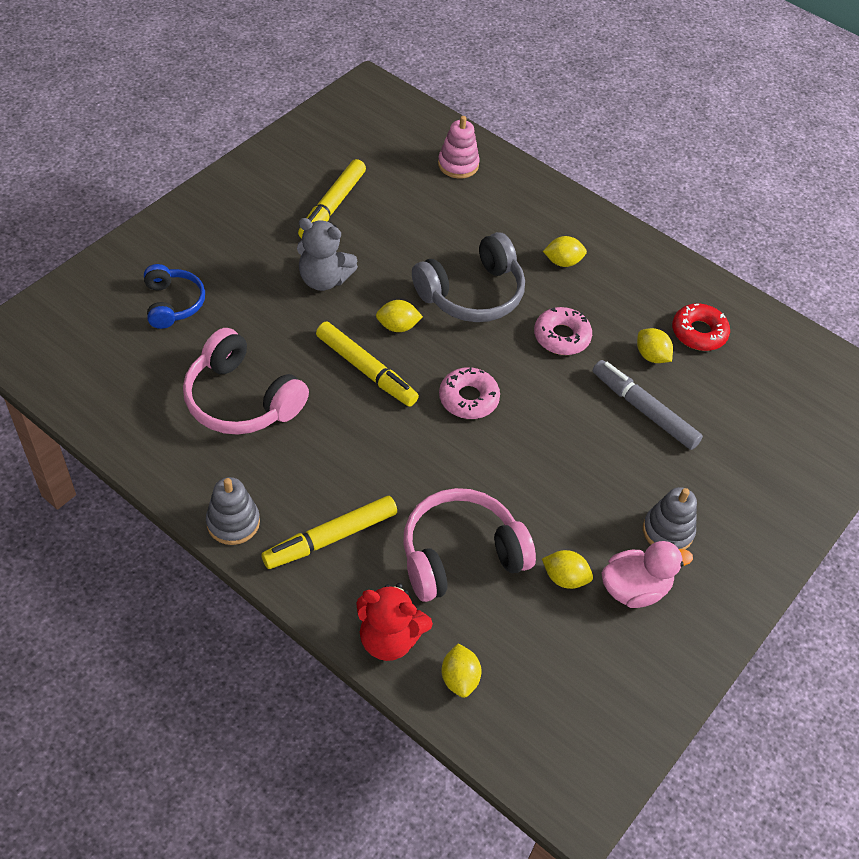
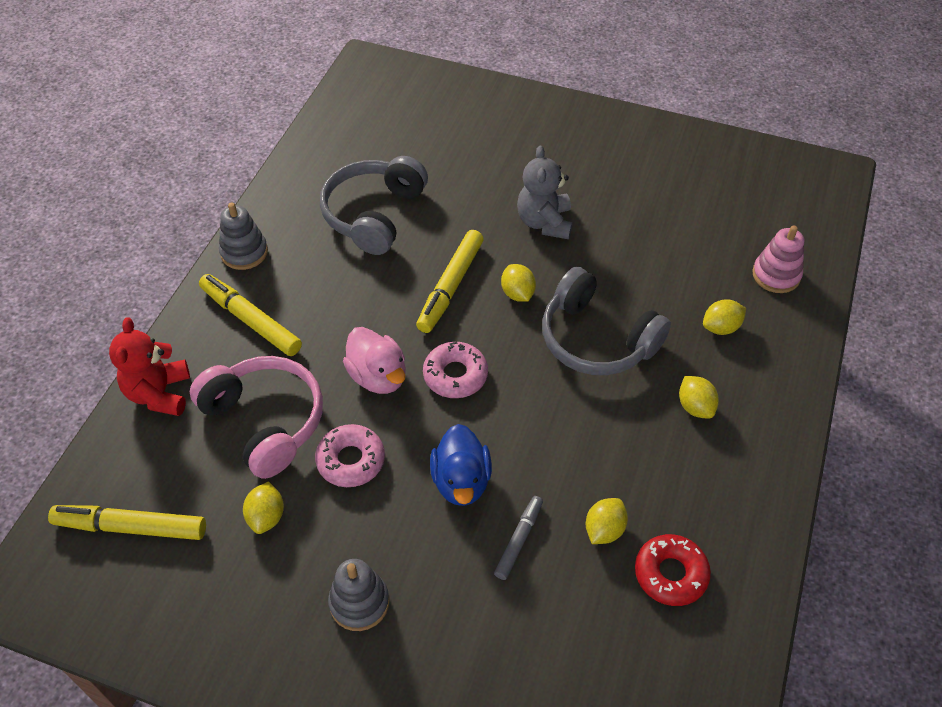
camera: 75 degrees right, 0 degrees up
blue headphones [144,264,205,329] -> none
pink headphones [183,328,309,435] -> grey headphones [320,156,428,255]
yellow marker [298,159,366,238] -> yellow marker moved to [48,505,206,540]
yellow lemon [441,643,482,698] -> yellow lemon moved to [703,299,746,335]
pink donut [534,307,592,355] -> pink donut moved to [315,424,385,487]
grey marker [593,360,703,450] -> grey marker [494,496,543,580], size x0.60
pink duck [602,541,693,608] -> pink duck moved to [343,327,406,394]
none -> blue duck [430,424,492,506]

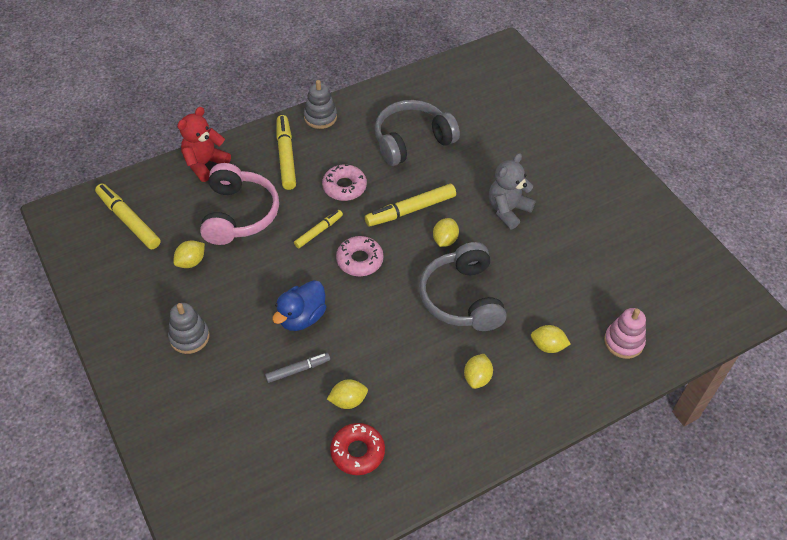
camera: 40 degrees right, 0 degrees up
pink donut [315,424,385,487] -> pink donut moved to [322,165,367,201]
pink duck [343,327,406,394] -> yellow marker [294,210,343,248]

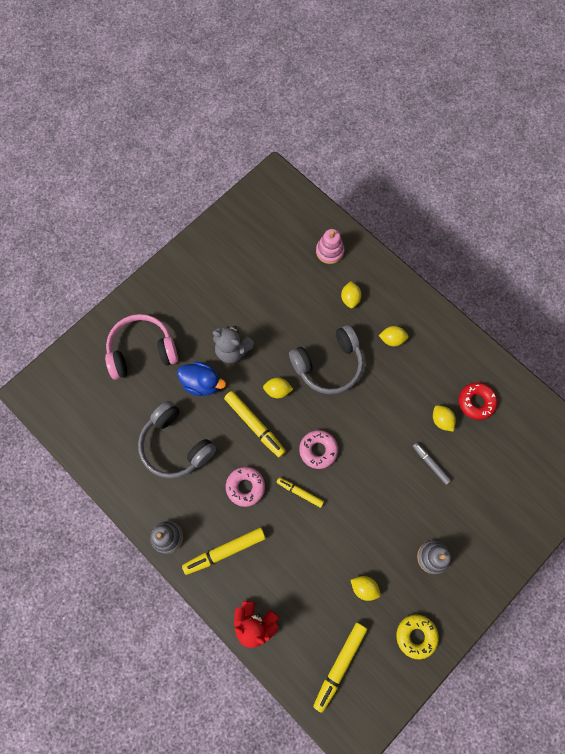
camera: 105 degrees left, 20 degrees up
pink headphones [200,163,279,245] -> pink headphones moved to [105,314,178,380]
blue duck [272,280,326,331] -> blue duck moved to [177,362,226,396]
none -> yellow donut [396,614,439,659]

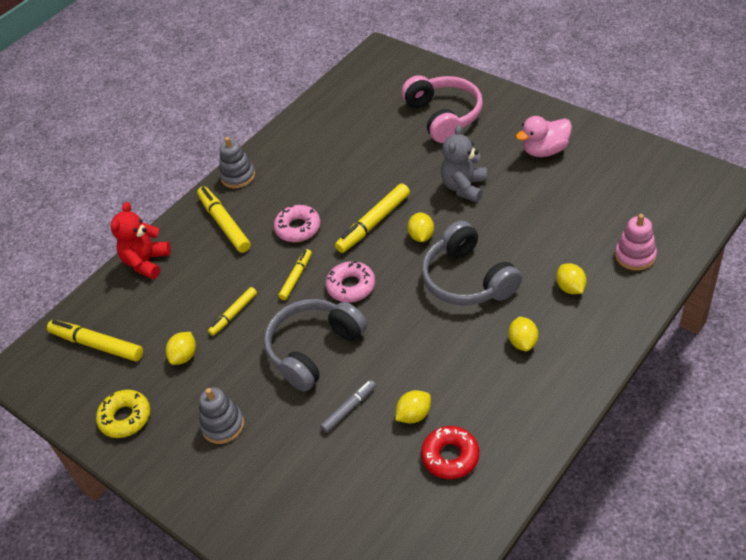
camera: 90 degrees right, 25 degrees down
grey headphones [138,401,216,478] -> grey headphones moved to [264,299,367,392]
blue duck [177,362,226,396] -> none
yellow lemon [341,281,362,308] -> yellow lemon turned 75 degrees clockwise [556,263,587,294]
none -> yellow marker [208,287,257,336]
none -> pink duck [516,116,572,157]

